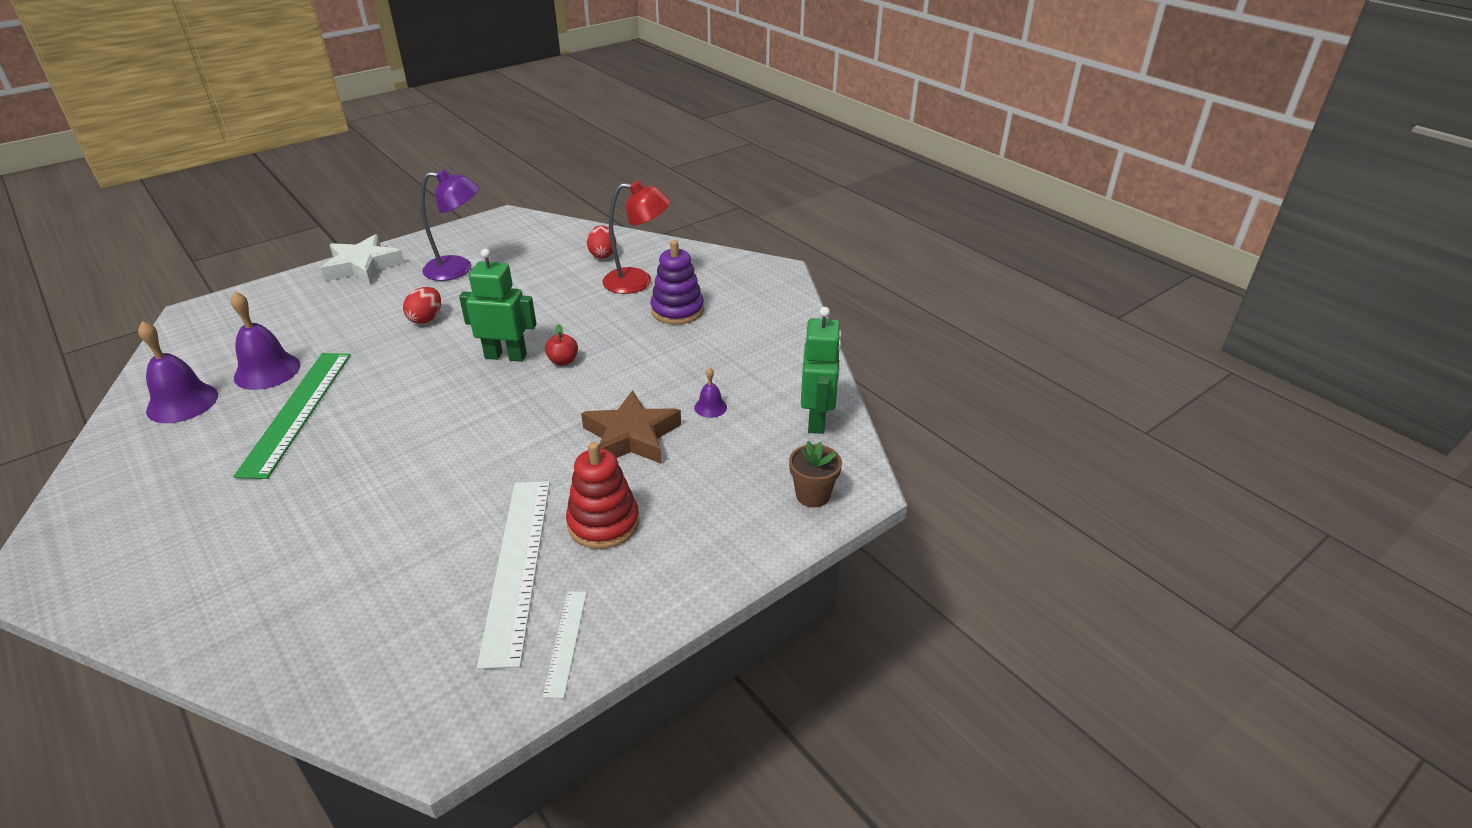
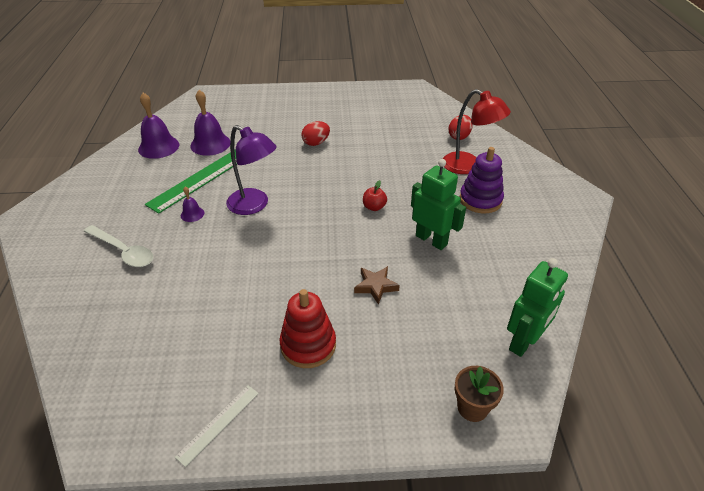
camera: 35 degrees right, 5 degrees up
white star [321,234,404,285] -> none
purple lamp [420,169,480,281] -> purple lamp moved to [226,125,276,215]
green robot [459,249,537,362] -> green robot moved to [411,159,466,250]
white ruler [477,481,550,669] -> none
brown star [581,390,681,464] -> brown star [354,266,400,304], size x0.57
purple bell [694,368,727,418] -> purple bell moved to [181,187,204,222]
none -> white spoon [84,225,153,267]

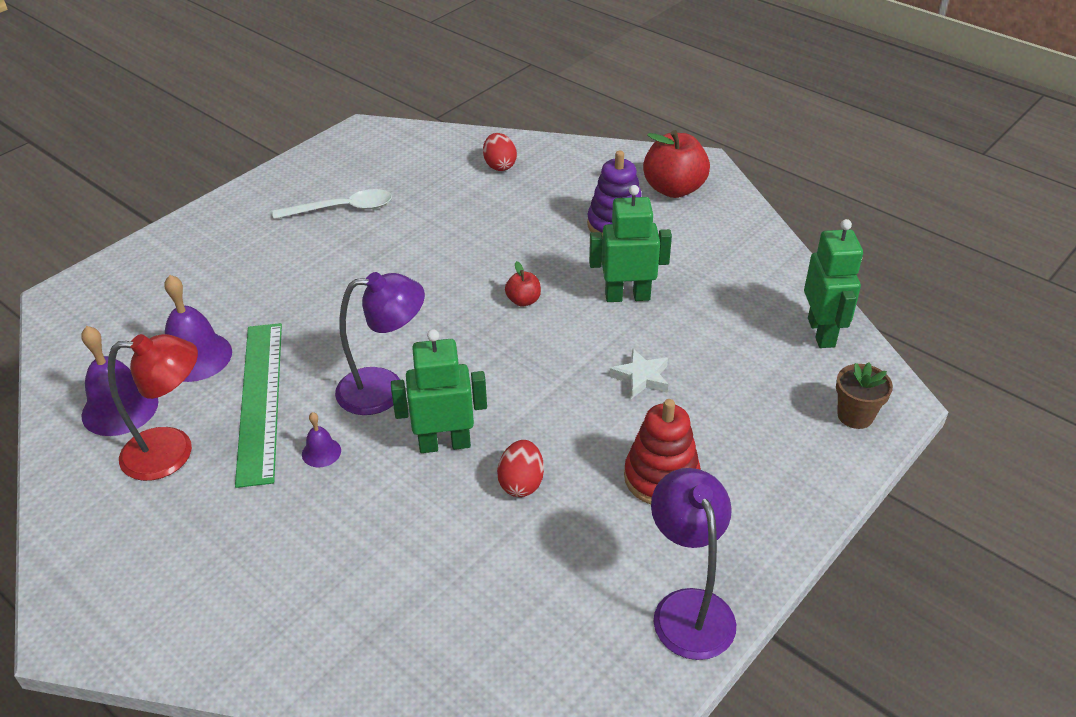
camera: 45 degrees left, 0 degrees up
white spoon [84,225,153,267] -> white spoon moved to [273,189,392,219]
white ruler [175,386,259,467] -> purple lamp [651,468,736,660]
red egg [301,121,330,146] -> red egg moved to [497,440,544,497]
brown star [354,266,400,304] -> white star [609,349,668,399]
red lamp [443,89,511,174] -> red lamp moved to [108,334,198,481]
none -> green robot [391,329,487,453]
none -> red apple [643,130,710,198]

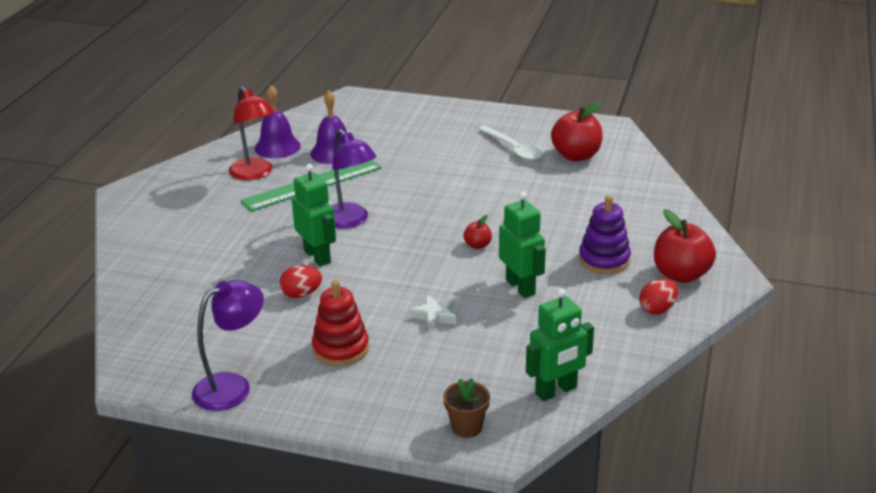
camera: 65 degrees right, 10 degrees down
purple bell [302,412,341,467] -> none
red egg [483,133,517,171] -> red egg moved to [639,279,678,314]
none -> red apple [551,102,603,161]

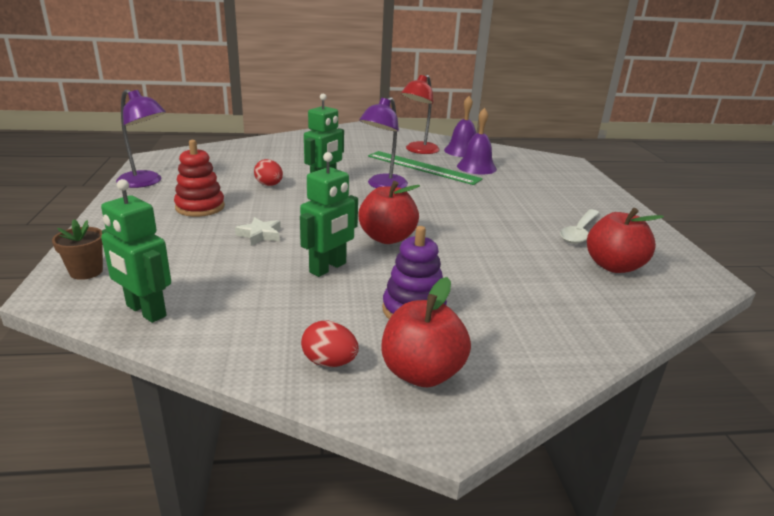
camera: 65 degrees right, 5 degrees down
red apple [464,215,492,249] -> red apple [358,181,420,244], size x2.04

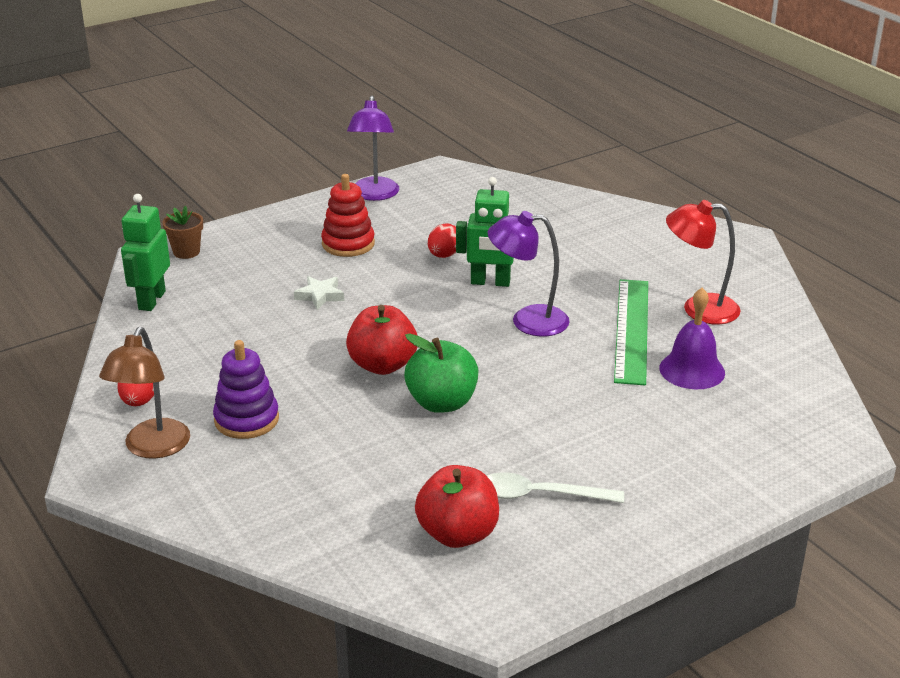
camera: 65 degrees right, 5 degrees up
green robot [300,152,358,277] -> none
red apple [381,277,471,387] -> brown lamp [99,327,190,459]
purple bell [444,96,476,157] -> none
none -> green apple [404,333,478,413]

